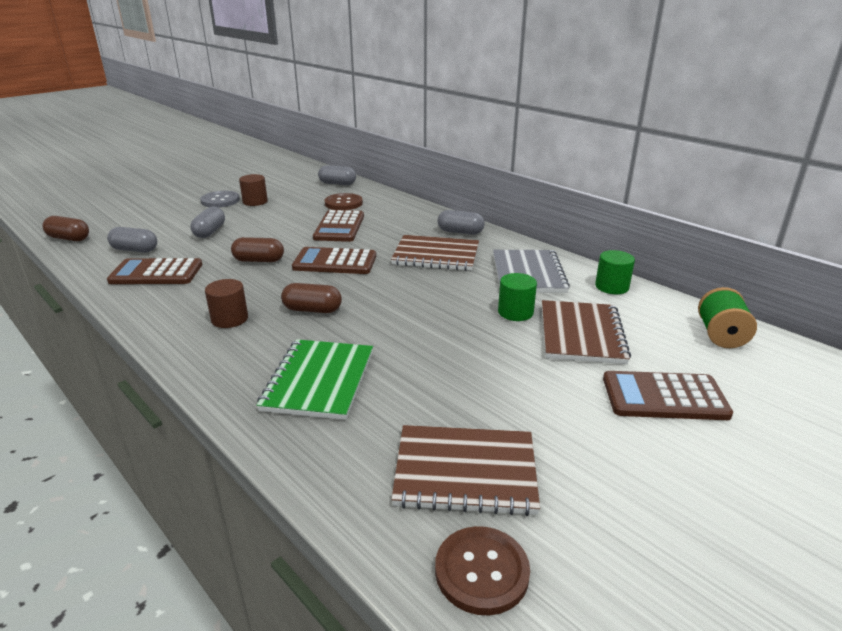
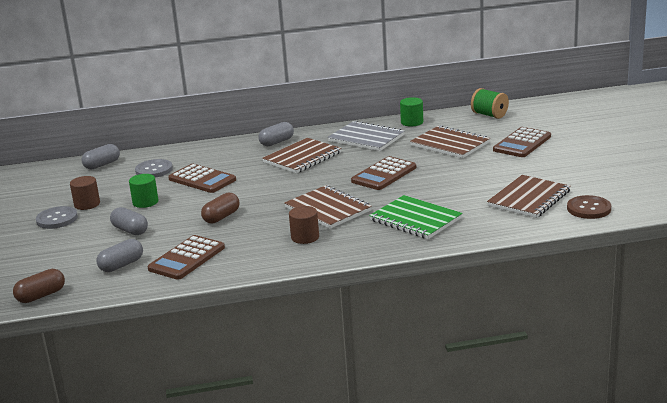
camera: 55 degrees left, 5 degrees down
brown capsule [281,283,342,313] -> brown notebook [284,185,372,229]
brown calculator [292,247,376,274] -> brown calculator moved to [351,156,416,190]
brown button [325,193,363,210] -> grey button [135,159,173,178]
green cylinder [498,273,537,321] -> green cylinder moved to [129,174,159,208]

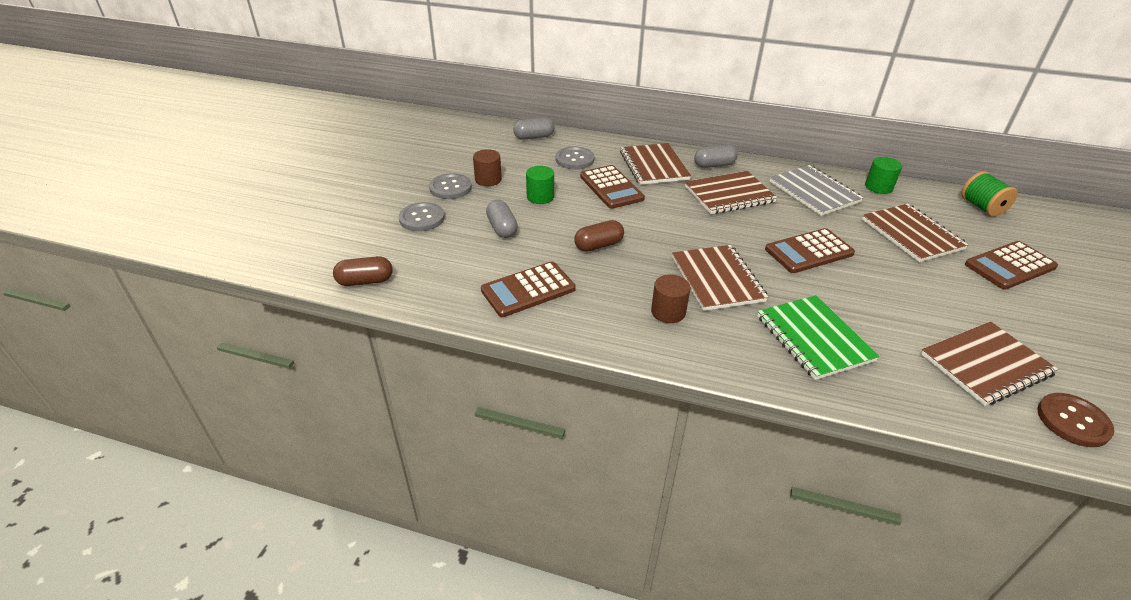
camera: 25 degrees right, 15 degrees up
grey capsule [96,239,143,272] -> none
none -> grey button [399,202,445,231]
none -> brown notebook [620,143,691,185]

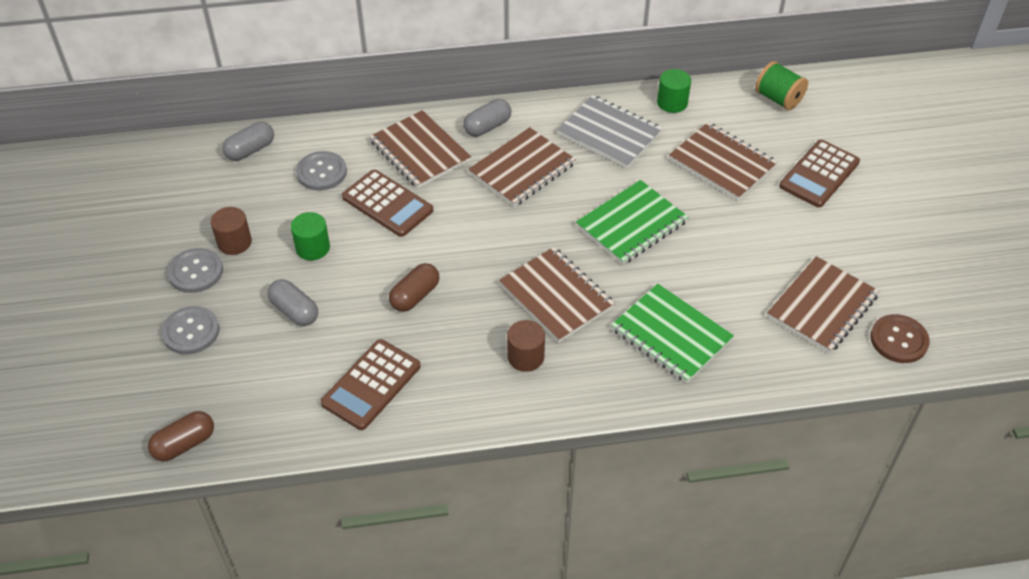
camera: 25 degrees left, 10 degrees up
brown calculator [765,228,855,273] -> green notebook [576,180,688,265]

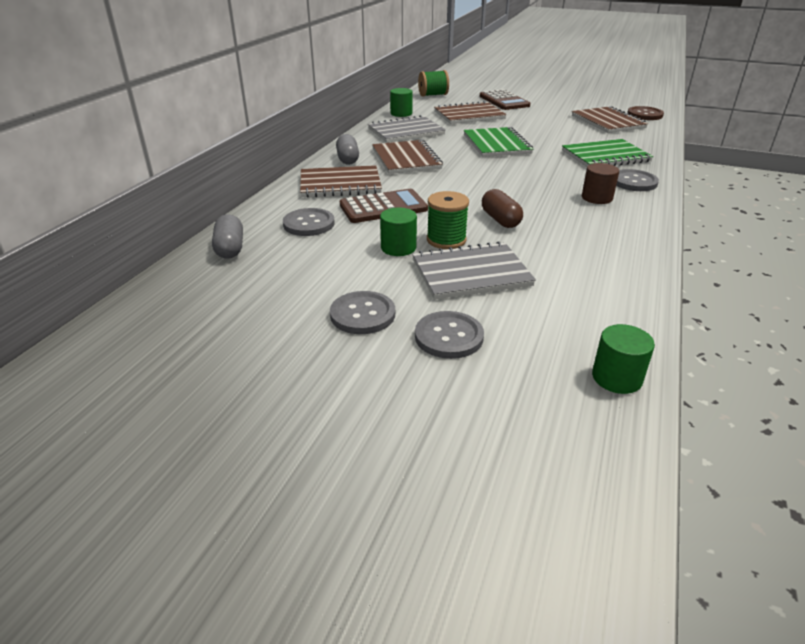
camera: 60 degrees left, 15 degrees down
brown capsule [148,411,214,461] -> green cylinder [592,324,655,394]
brown cylinder [211,207,252,255] -> none
grey capsule [268,279,318,326] -> grey notebook [412,241,536,299]
brown calculator [321,339,420,430] -> none
brown notebook [499,247,615,342] -> none
none -> green spool [427,191,469,249]
none -> grey button [616,169,659,191]

